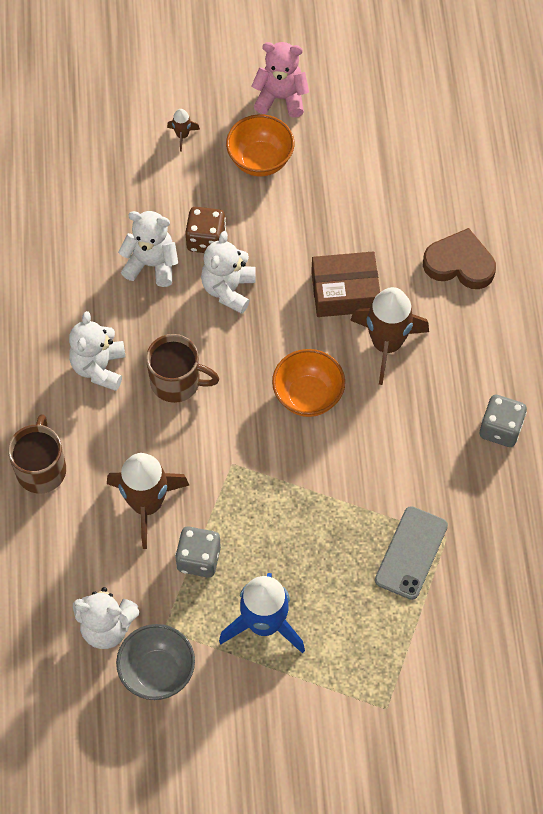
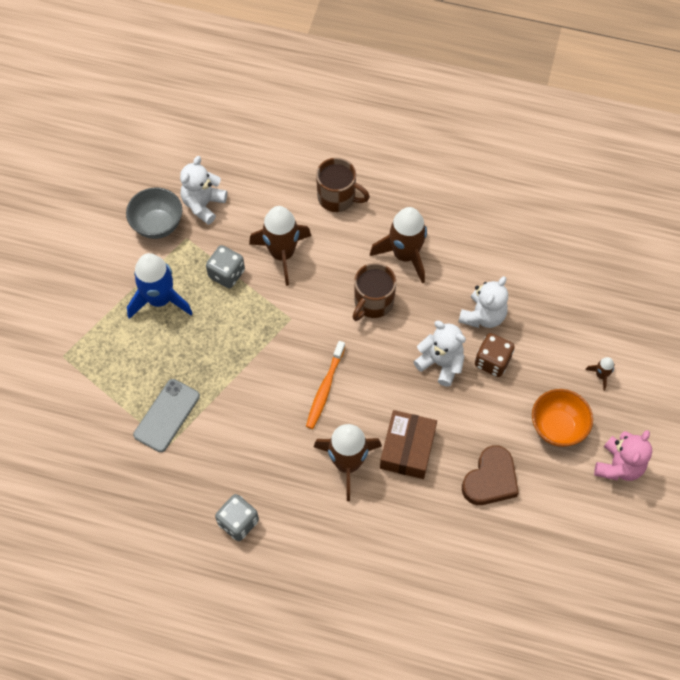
camera: 110 degrees right, 0 degrees up
white teddy bear [69,311,126,391] -> brown rocket [370,207,427,283]
orange bowl [272,349,345,417] -> orange toothbrush [306,341,345,429]
grey phone [375,506,448,600] -> grey phone turned 75 degrees clockwise [133,379,200,452]
brown heart [423,228,496,289] -> brown heart moved to [462,445,519,505]

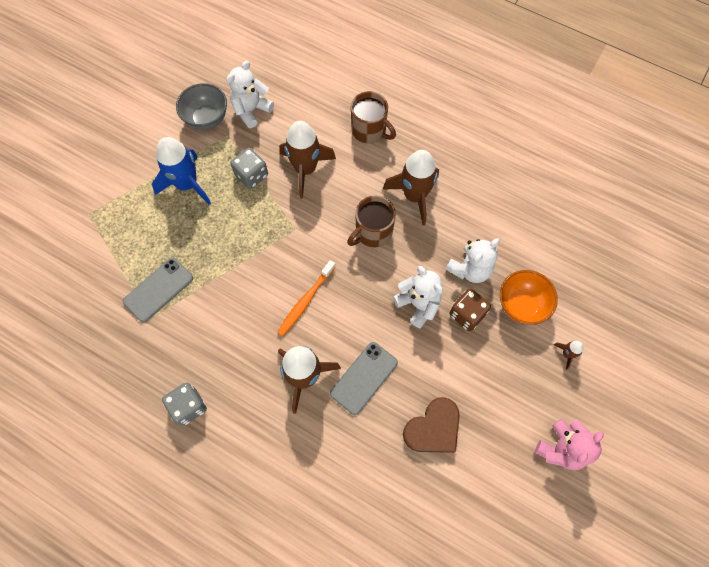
camera: 15 degrees right, 5 degrees up
brown box [380,410,437,479] -> grey phone [330,342,398,415]
orange bowl [532,389,593,447] -> orange bowl moved to [500,270,558,325]

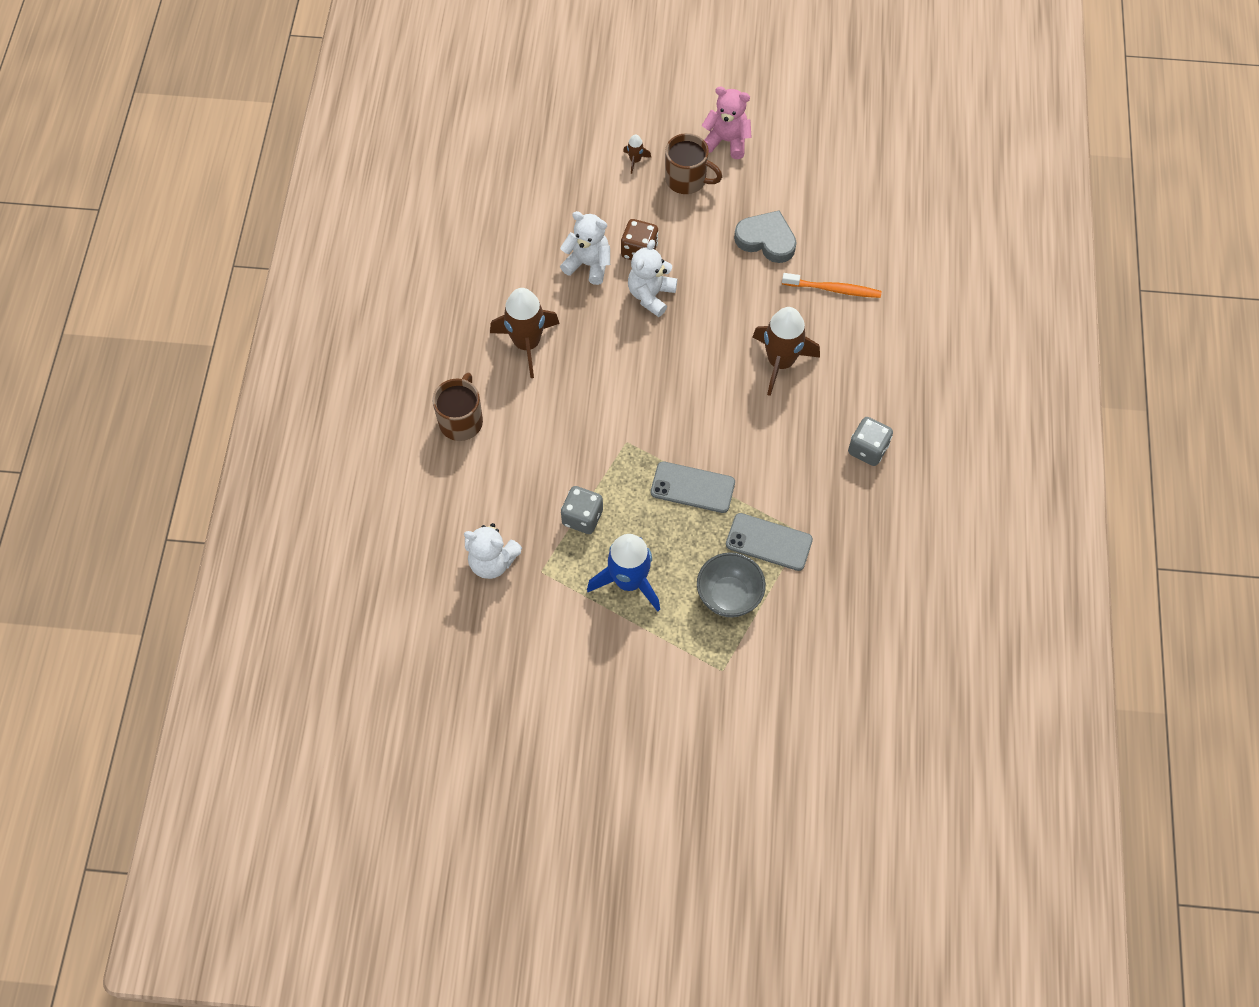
camera: 115 degrees left, 5 degrees down
grey bowl [176,83,227,130] -> grey bowl moved to [697,552,766,617]
orange toothbrush [277,260,335,336] -> orange toothbrush moved to [782,273,881,298]
brown rocket [279,121,336,198] -> none
grey phone [330,342,398,415] -> grey phone moved to [651,461,735,513]
brown mug [347,195,396,247] -> brown mug moved to [665,133,722,194]
brown heart [403,397,460,453] -> grey heart [734,210,797,263]
orange bowl [500,270,558,325] -> none

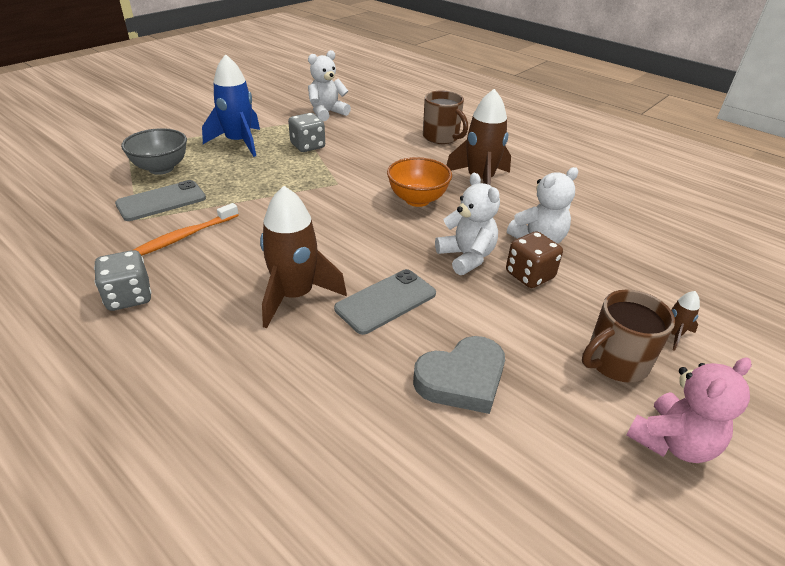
camera: 125 degrees right, 25 degrees down
grey phone [651,461,735,513] -> grey phone moved to [334,269,436,335]
orange toothbrush [782,273,881,298] -> orange toothbrush moved to [133,203,239,256]
none -> orange bowl [387,157,452,207]

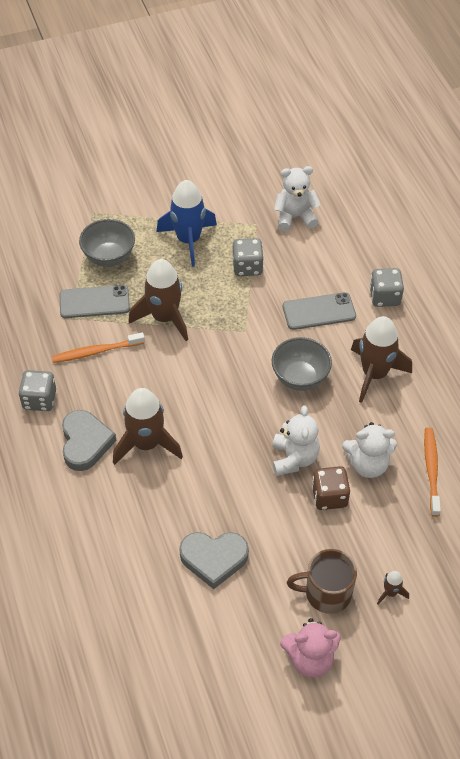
camera: 30 degrees right, 15 degrees up
grey phone [334,269,436,335] -> grey phone moved to [283,292,356,330]
orange bowl [387,157,452,207] -> grey bowl [272,337,332,391]
brown mug [423,90,468,144] -> grey dice [370,268,404,307]
none -> grey heart [62,410,116,471]
none -> brown rocket [128,259,188,341]
none -> orange toothbrush [424,427,441,517]

